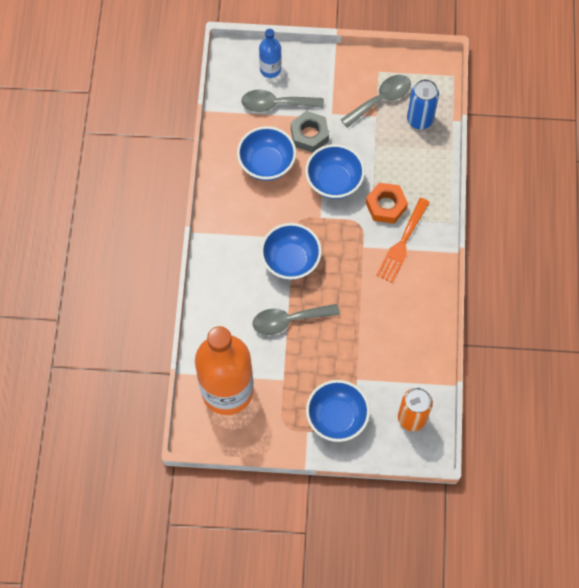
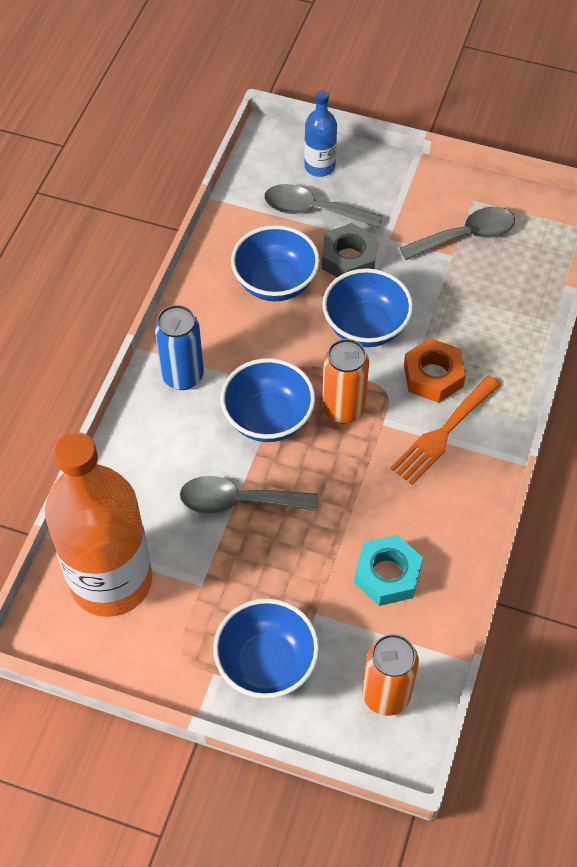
camera: 15 degrees right, 10 degrees down
blue can [407,79,439,129] -> blue can moved to [155,305,204,390]
none -> orange can [322,339,369,424]
none -> turquoise nut [354,535,423,606]

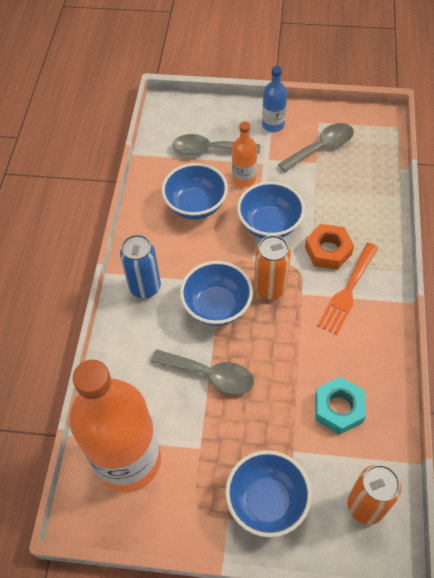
camera: 10 degrees left, 0 degrees up
grey spoon [180,476,318,514] -> grey spoon turned 150 degrees counterclockwise [151,349,254,395]
blue bottle [304,90,337,177] -> blue bottle moved to [262,66,287,132]
grey nut [322,223,377,277] -> orange bottle [232,122,257,187]

